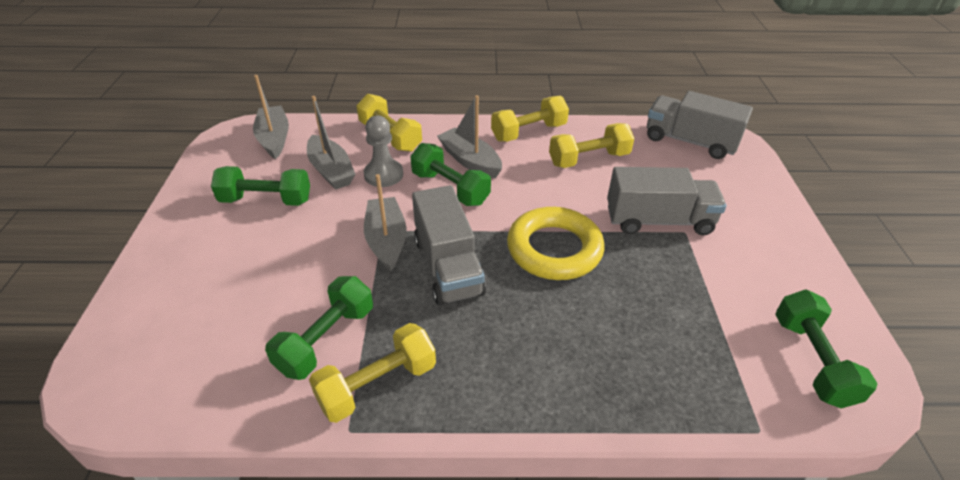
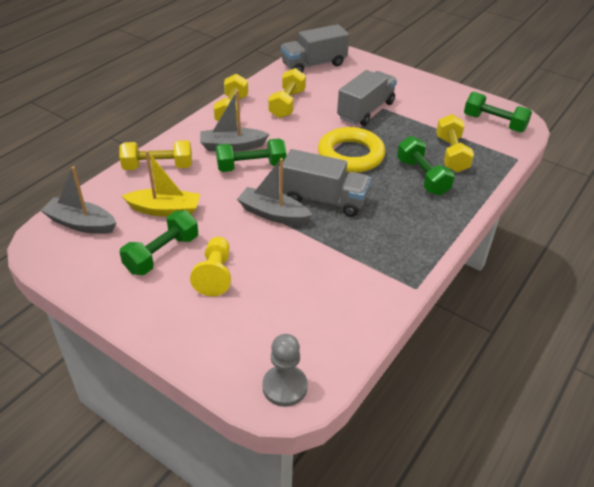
camera: 55 degrees left, 0 degrees up
green dumbbell [265,276,373,380] -> green dumbbell moved to [397,136,455,195]
grey boat [307,96,355,189] -> yellow boat [122,151,200,217]
yellow dumbbell [309,323,436,423] -> yellow dumbbell moved to [436,114,474,172]
grey pawn [364,115,403,187] -> grey pawn moved to [262,334,308,407]
none -> yellow pawn [190,237,231,296]

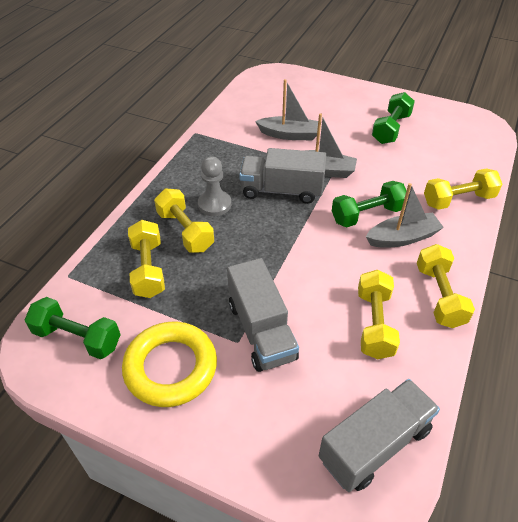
camera: 170 degrees right, 5 degrees up
grey boat [41,166,116,234] -> grey boat moved to [255,79,318,140]
yellow boat [122,151,200,217] -> none
yellow pawn [190,237,231,296] -> none
grey pawn [262,334,308,407] -> grey pawn moved to [198,156,231,216]
yellow ring [318,127,385,173] -> yellow ring moved to [122,322,217,407]
grey truck [337,70,397,126] -> grey truck turned 45 degrees counterclockwise [227,258,299,372]
green dumbbell [397,136,455,195] -> yellow dumbbell [154,189,214,253]

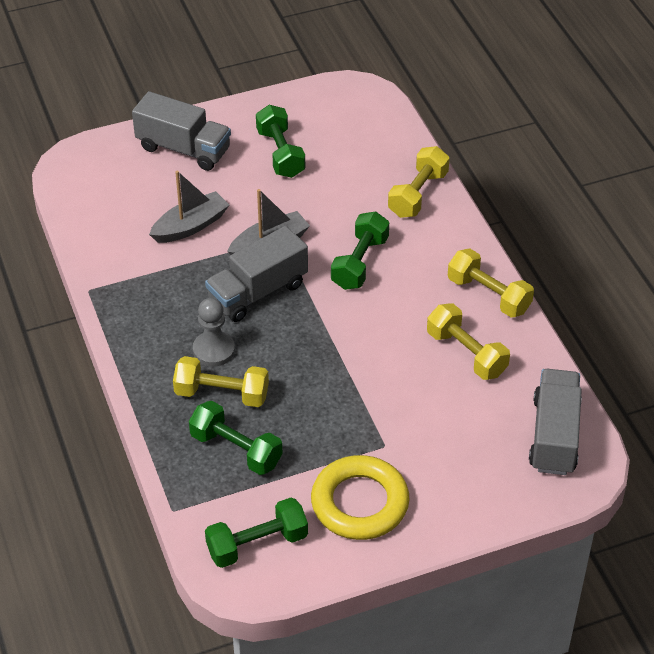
camera: 45 degrees left, 0 degrees up
yellow dumbbell [128,220,165,298] -> green dumbbell [189,401,283,475]
grey truck [227,258,299,372] -> grey truck moved to [132,91,231,171]
grey boat [366,183,444,247] -> none

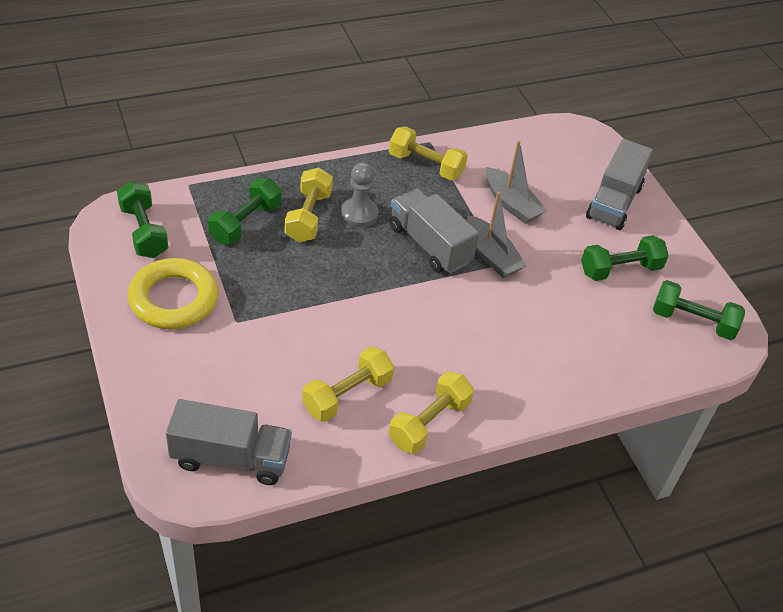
camera: 85 degrees right, 0 degrees up
green dumbbell [331,211,389,290] -> green dumbbell moved to [653,280,745,340]
yellow dumbbell [388,146,450,218] -> yellow dumbbell moved to [389,126,468,180]

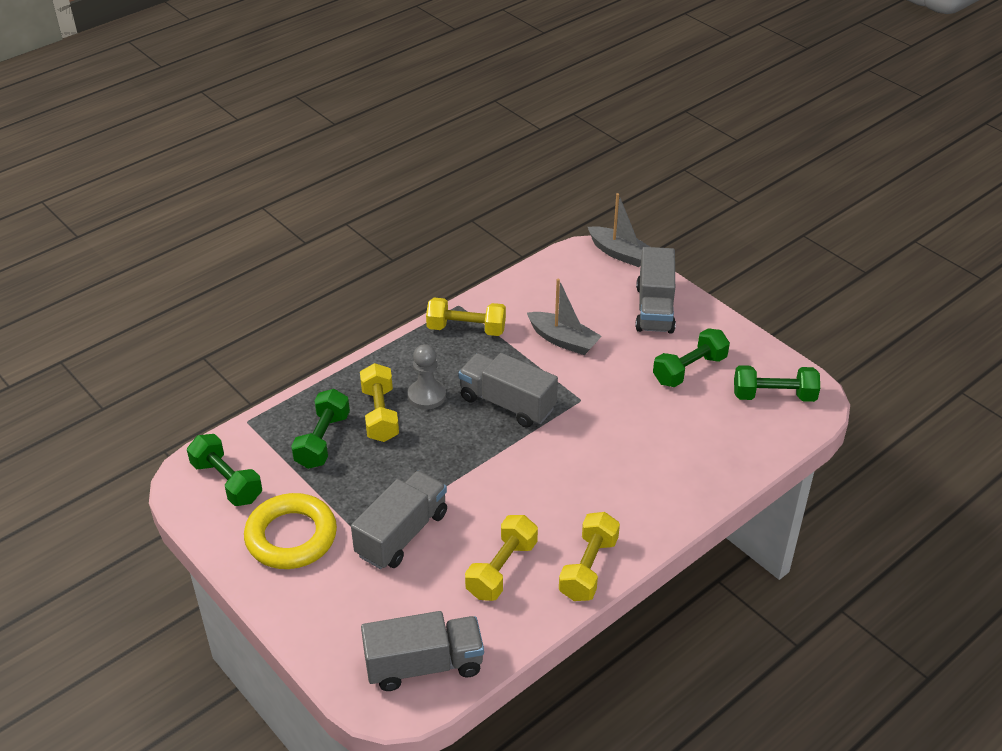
camera: 15 degrees left, 5 degrees down
grey boat [467,191,527,278] -> grey boat moved to [588,193,650,267]
none -> grey truck [351,471,447,569]

